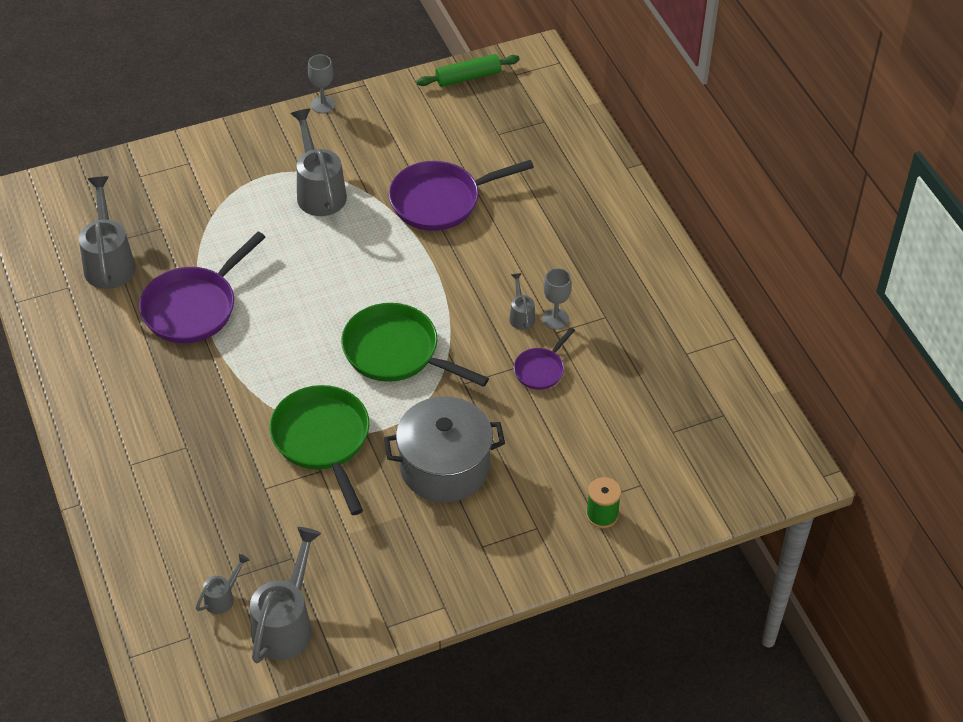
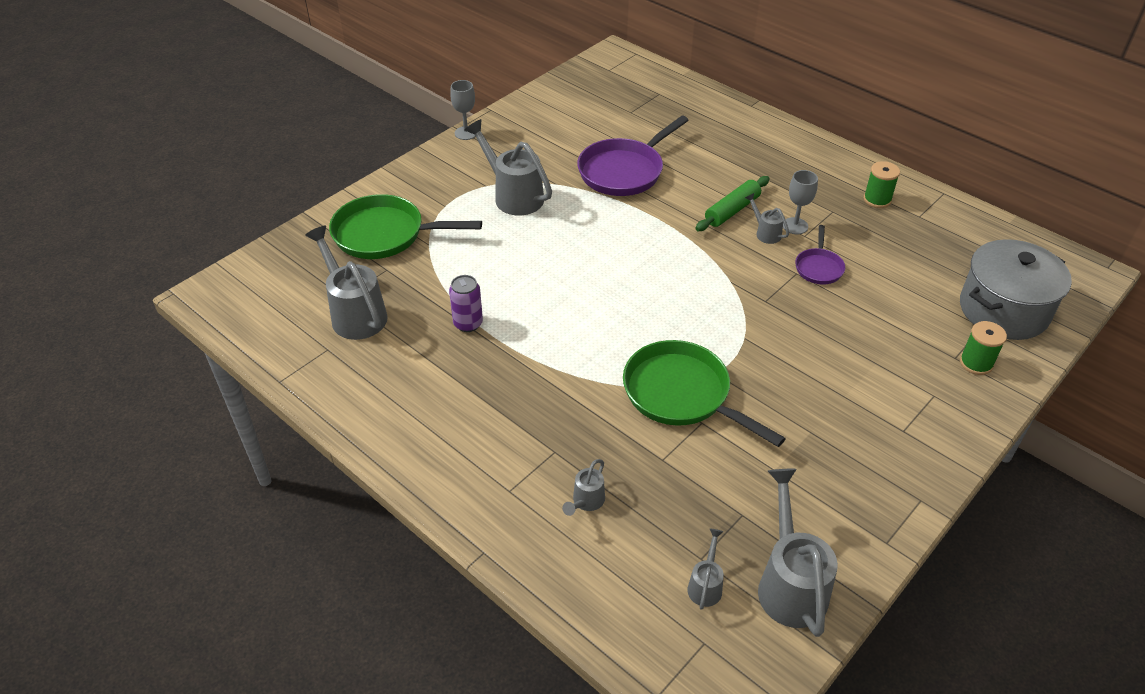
camera: 25 degrees left, 5 degrees down
purple pan [139,232,266,343] -> purple can [449,275,483,332]
green pan [341,303,489,387] -> green pan moved to [329,194,482,259]
grey pot [384,396,505,502] -> grey pot moved to [960,239,1072,340]
green rolling pin [417,54,520,87] -> green rolling pin moved to [695,176,769,231]
none -> grey watering can [562,459,605,516]
none -> green spool [864,161,900,208]

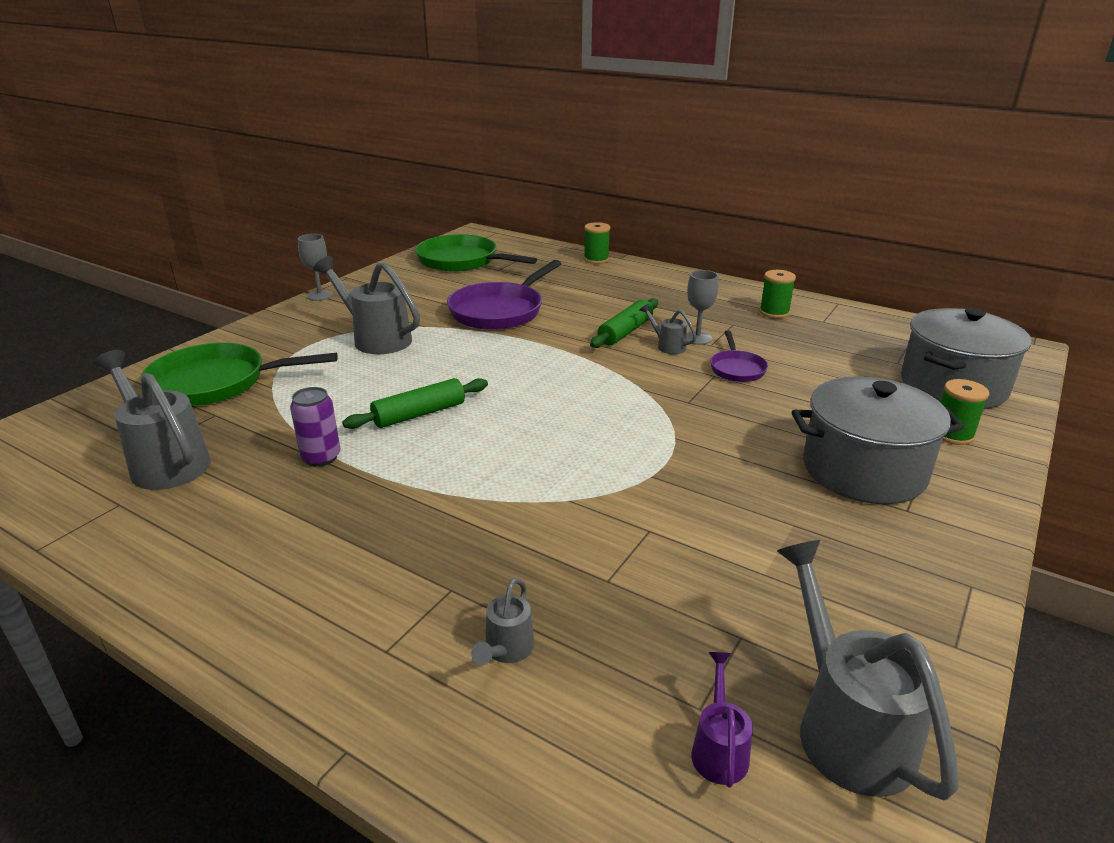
camera: 10 degrees left, 15 degrees down
green pan [623,340,786,447] -> green pan moved to [415,234,537,272]
grey watering can [687,528,724,610] -> purple watering can [691,652,753,788]
none -> green rolling pin [342,378,488,429]
none -> green spool [584,222,610,264]
none -> grey pot [792,376,964,504]

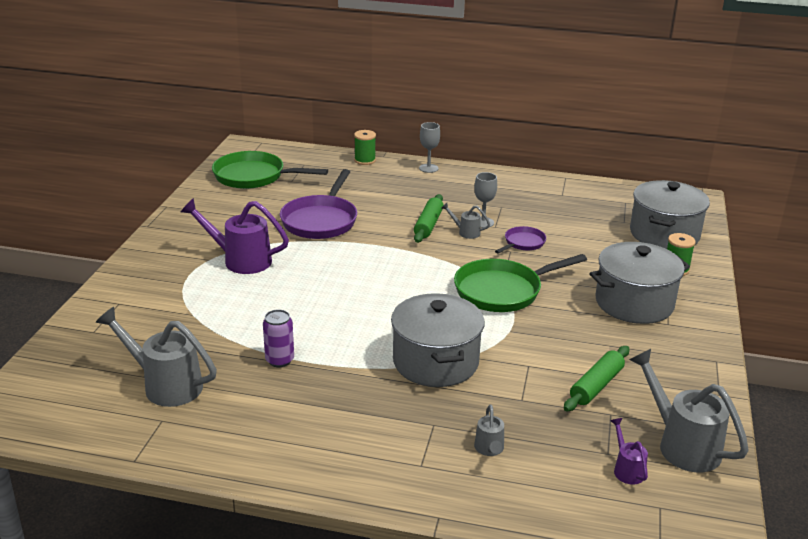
camera: 20 degrees left, 0 degrees up
green pan [141,343,338,406] -> green pan moved to [454,254,587,312]
grey goblet [298,234,333,301] -> grey goblet moved to [419,122,440,173]
grey watering can [313,256,420,354] -> purple watering can [180,198,289,274]
green rolling pin [342,378,488,429] -> green rolling pin moved to [564,346,629,411]
purple pan [710,330,768,382] -> purple pan turned 120 degrees counterclockwise [495,226,546,254]
green spool [759,270,796,318] -> none
none -> grey pot [391,293,485,387]

